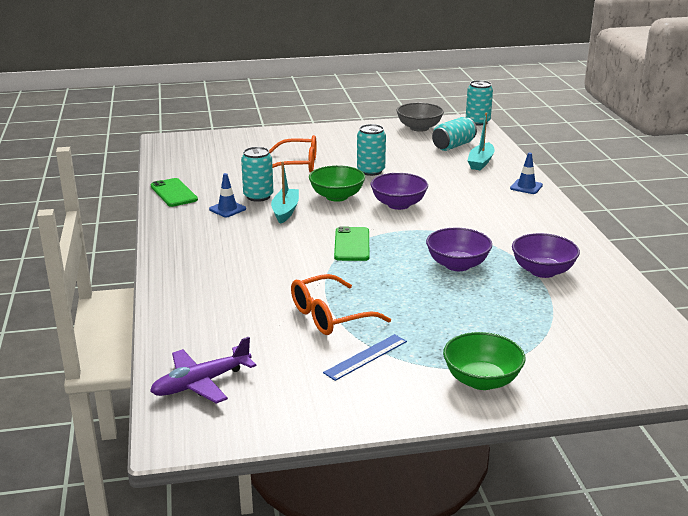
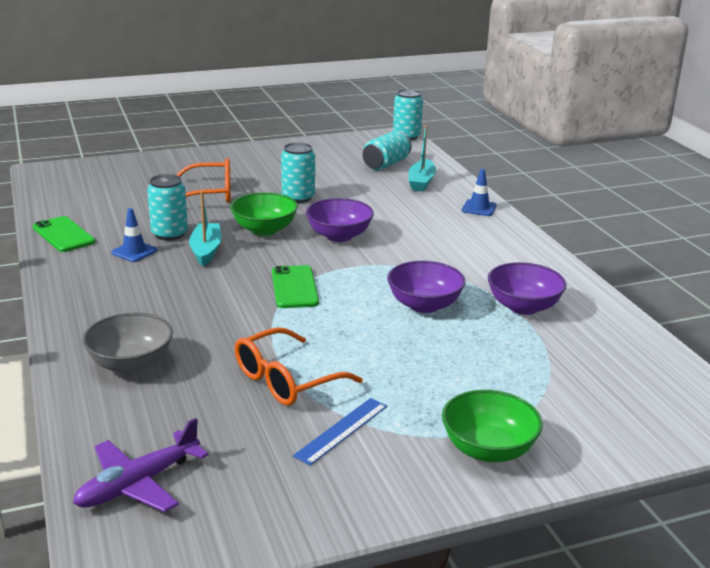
camera: 10 degrees left, 0 degrees up
grey bowl [396,103,444,132] -> grey bowl moved to [82,313,173,374]

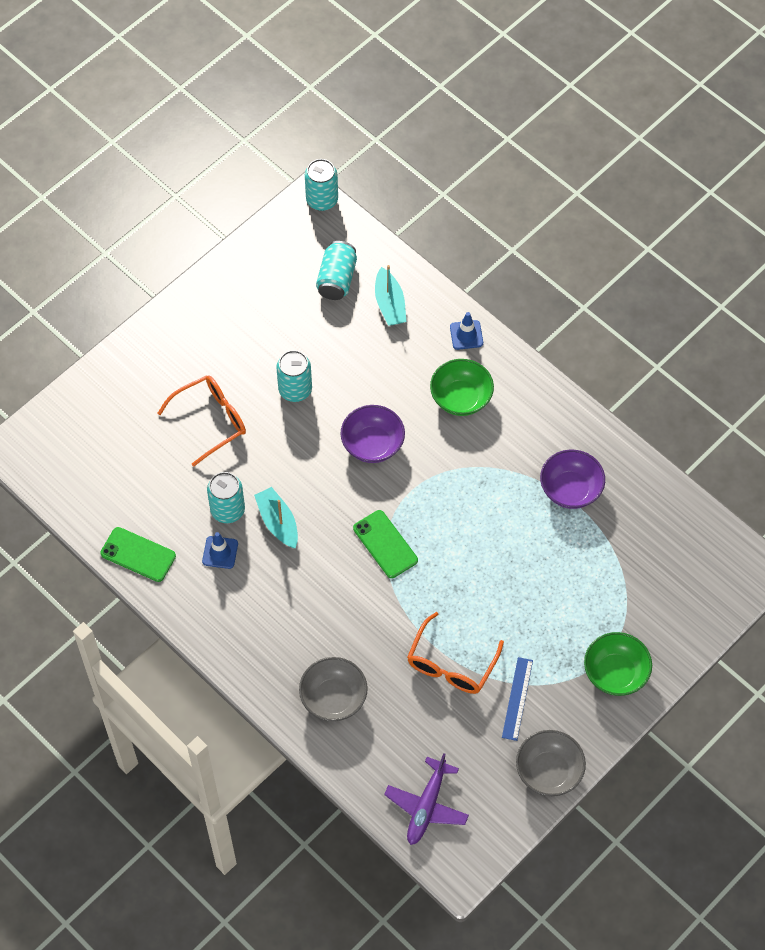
camera: 25 degrees left, 35 degrees up
green bowl [230,193,298,236] -> green bowl moved to [430,359,494,416]
purple bowl [387,261,466,313] -> none
none -> grey bowl [516,730,586,796]

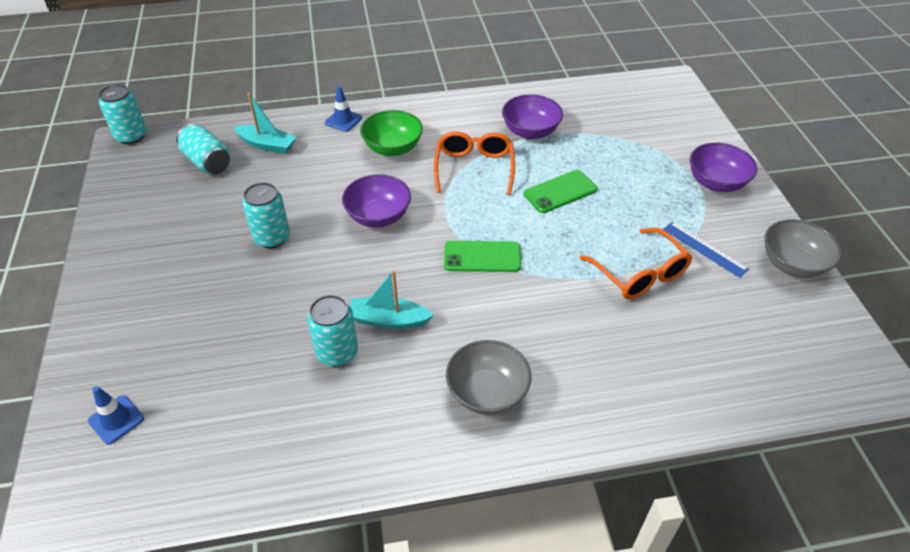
camera: 55 degrees left, 15 degrees down
green phone [100,527,176,582] -> green phone moved to [524,170,598,213]
orange glasses [157,375,246,467] -> orange glasses moved to [434,131,515,195]
blue traffic cone [202,532,238,569] -> blue traffic cone moved to [88,386,144,444]
grey bowl [299,657,368,721] -> grey bowl moved to [446,340,531,415]
purple plane [384,753,469,845] -> none
green bowl [584,632,652,696] -> purple bowl [690,143,758,192]

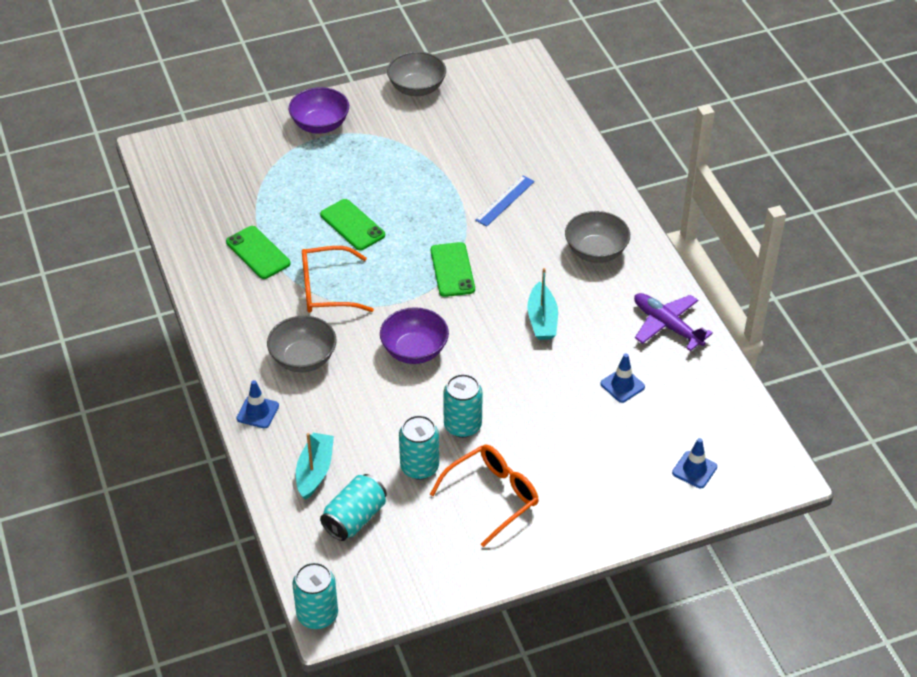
camera: 100 degrees left, 0 degrees up
turquoise can [307,295,358,366] -> turquoise can moved to [399,415,439,480]
green bowl [360,110,423,156] -> grey bowl [267,316,337,373]
purple bowl [502,94,563,139] -> green phone [226,226,291,279]
orange glasses [580,228,692,299] -> orange glasses moved to [430,445,539,547]
blue ruler [663,222,749,278] -> blue ruler moved to [475,175,535,226]
none -> blue traffic cone [600,354,645,403]
none -> purple plane [634,293,713,351]

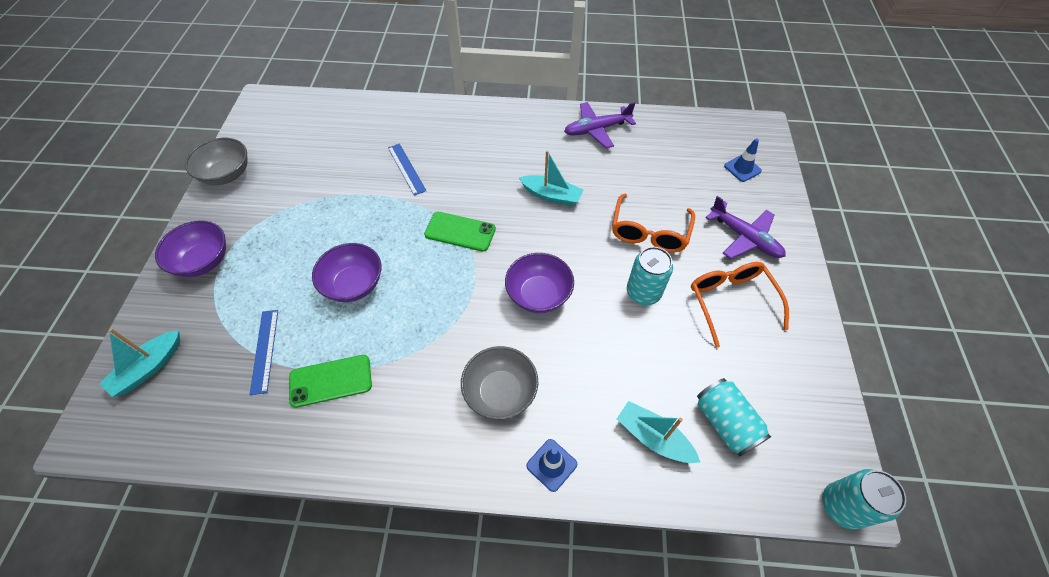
camera: 65 degrees left, 10 degrees up
orange glasses [302,246,374,313] -> orange glasses moved to [612,194,695,253]
green phone [320,199,385,250] -> purple bowl [312,243,382,302]
turquoise can [399,415,439,480] -> none
grey bowl [565,211,630,263] -> none
blue traffic cone [600,354,645,403] -> none
none -> turquoise boat [100,328,180,397]
none -> blue ruler [249,310,278,395]
none -> purple plane [705,196,786,259]

